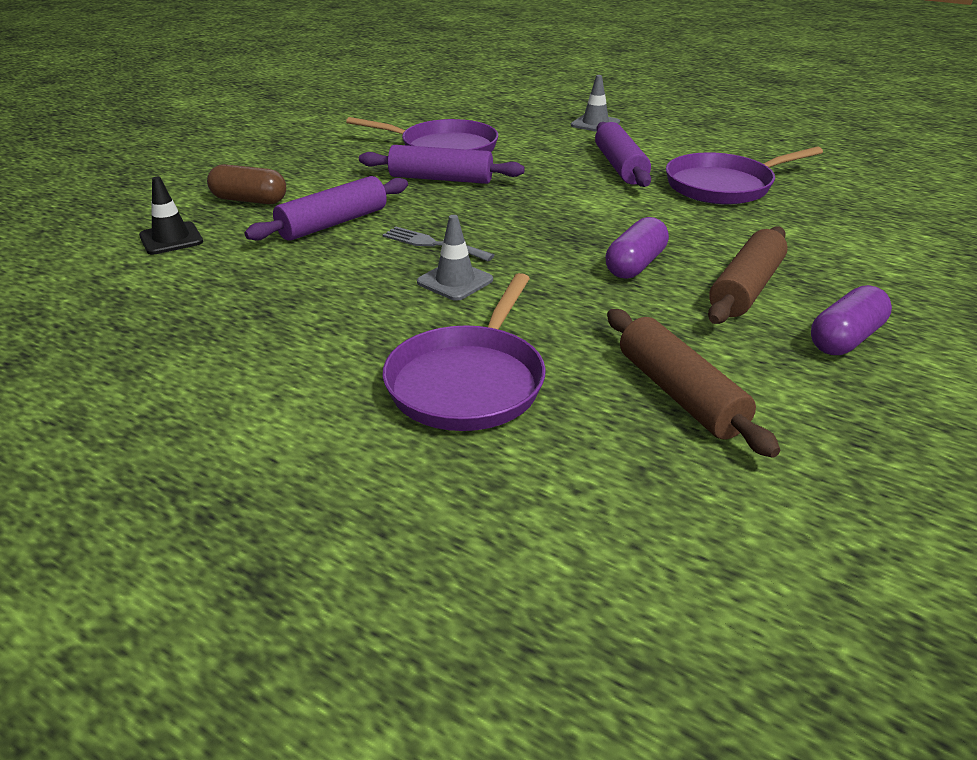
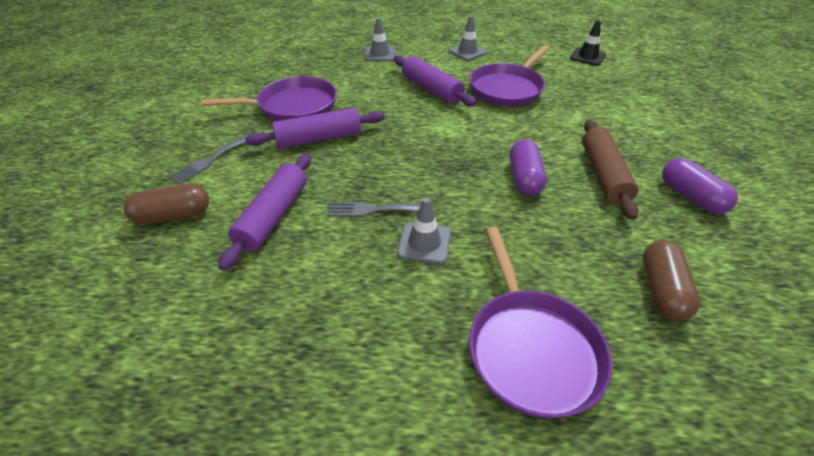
camera: 30 degrees left, 10 degrees up
black traffic cone [139,177,203,255] -> black traffic cone moved to [570,20,606,66]
brown rolling pin [607,309,780,458] -> brown capsule [643,240,700,321]
purple capsule [811,285,892,355] -> purple capsule turned 45 degrees counterclockwise [662,158,738,214]
none -> grey fork [169,135,248,184]
none -> grey traffic cone [449,16,487,61]

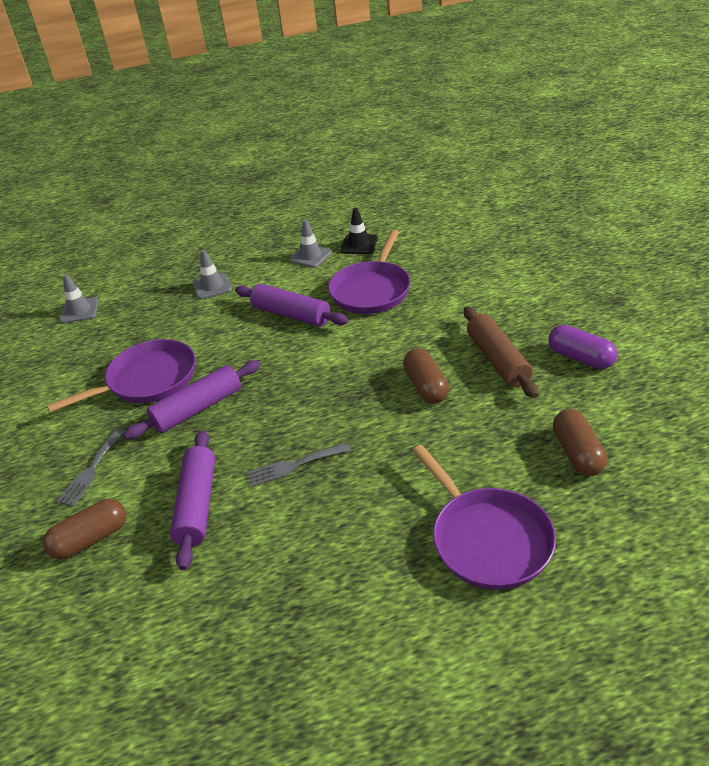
camera: 15 degrees left, 5 degrees down
grey traffic cone [397,198,451,264] -> grey traffic cone moved to [60,274,99,324]
purple capsule [510,139,547,195] -> brown capsule [403,348,449,404]
black traffic cone [570,20,606,66] -> black traffic cone moved to [340,208,378,254]

